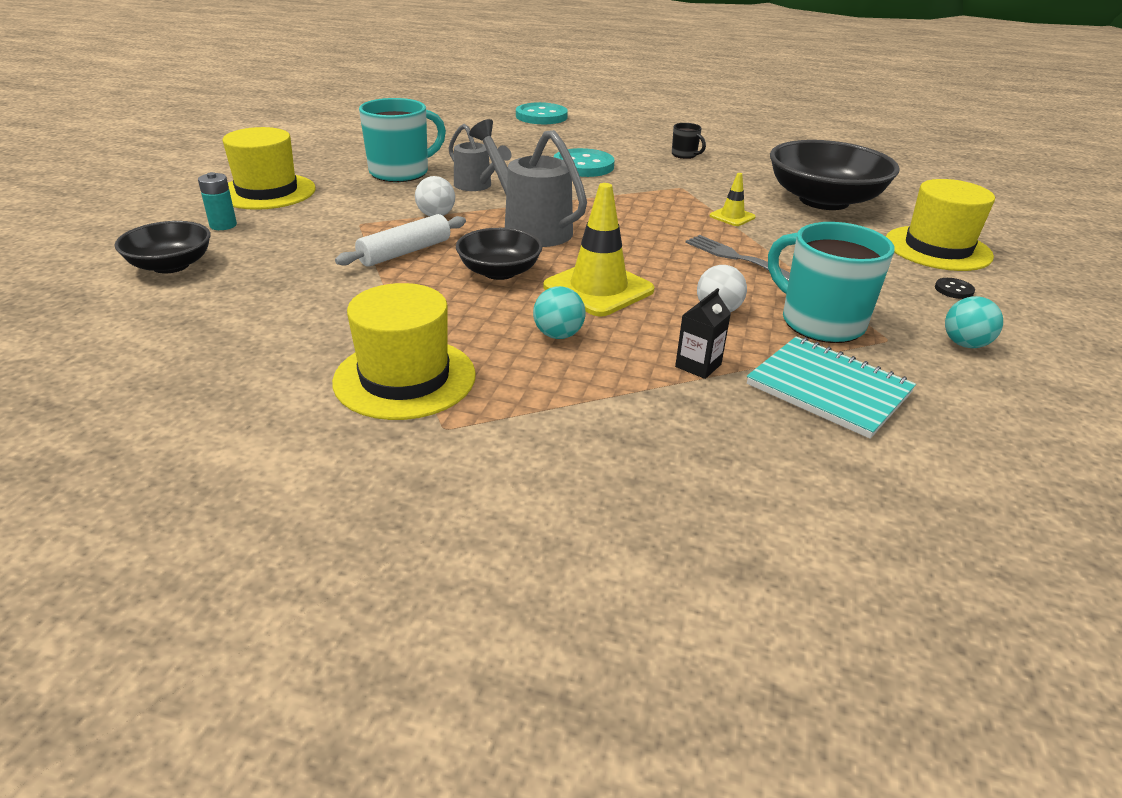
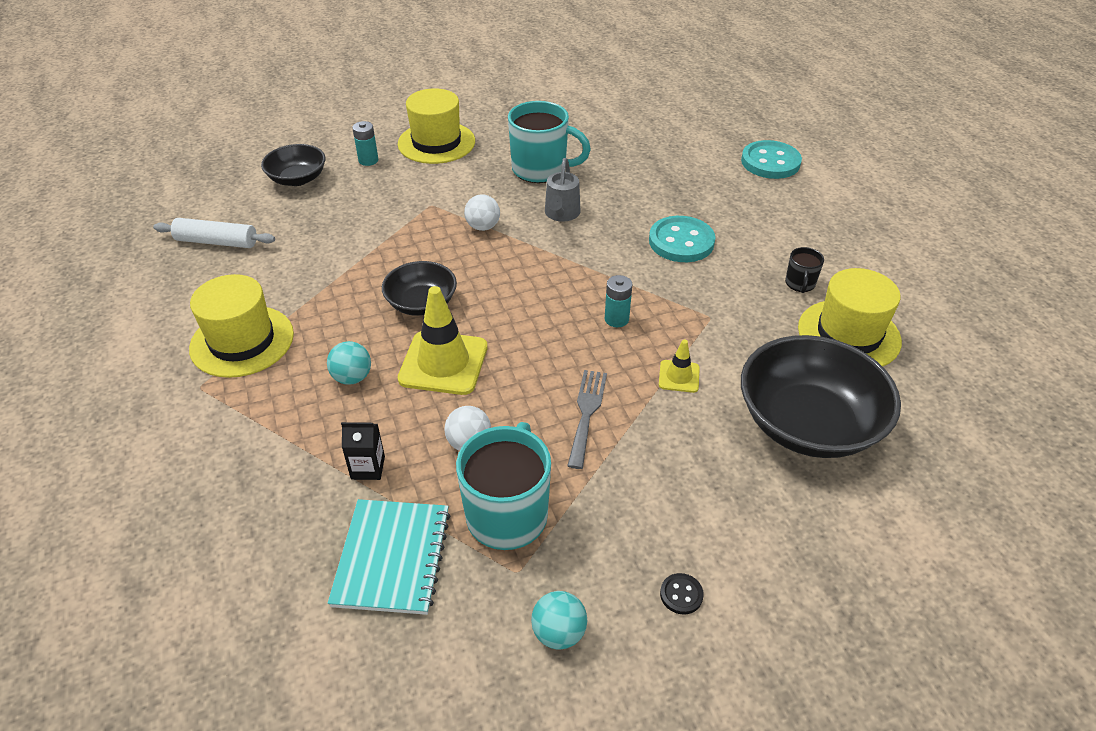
camera: 55 degrees right, 10 degrees up
white rolling pin [335,214,466,267] -> white rolling pin moved to [153,218,275,248]
grey watering can [469,119,587,247] -> none
yellow hat [886,179,995,271] -> yellow hat moved to [798,268,902,367]
none -> turquoise battery [605,275,632,327]

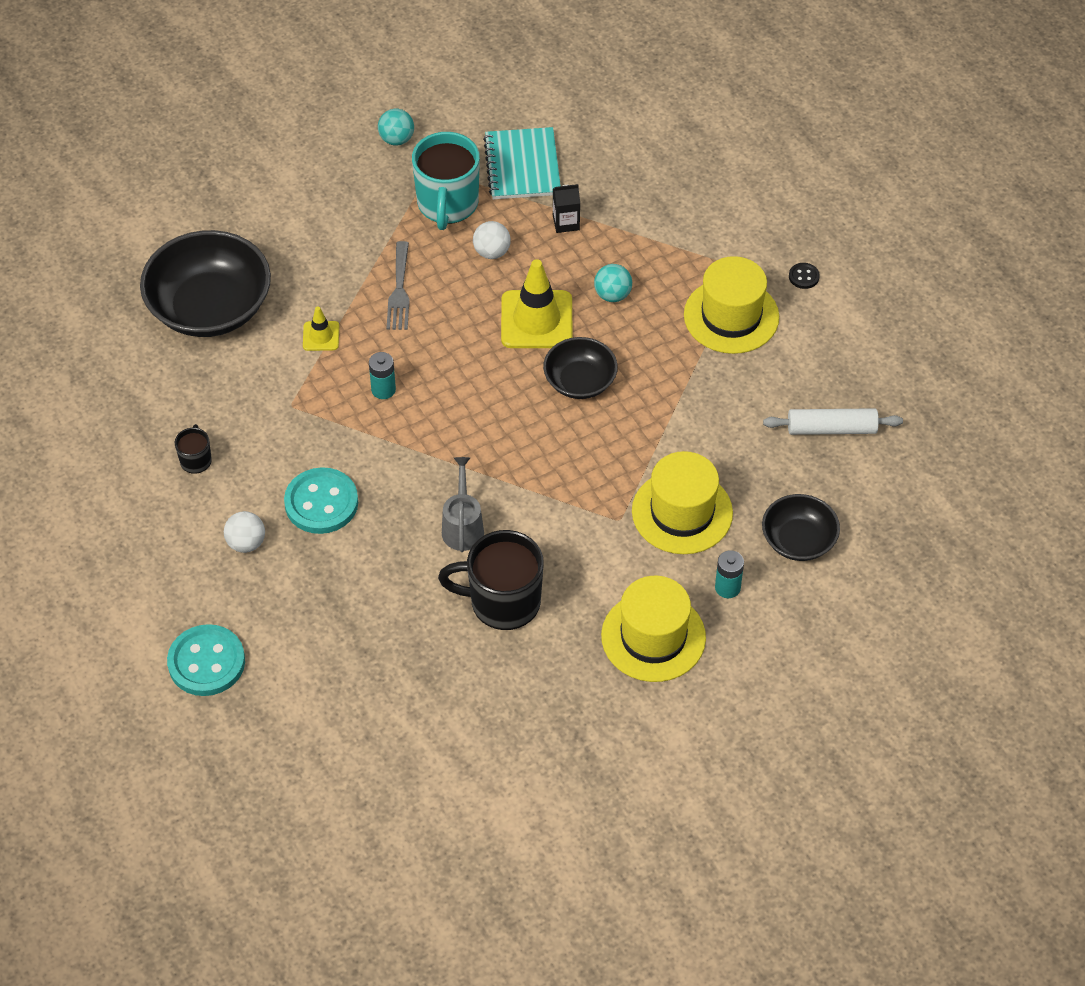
camera: 170 degrees right, 10 degrees up
white ball [464,194,500,231] -> white ball moved to [224,511,265,553]
turquoise mug [508,101,591,183] -> black mug [438,530,544,630]
black button [660,573,704,615] -> black button moved to [789,263,820,289]
yellow hat [798,268,902,367] -> yellow hat moved to [632,451,733,554]

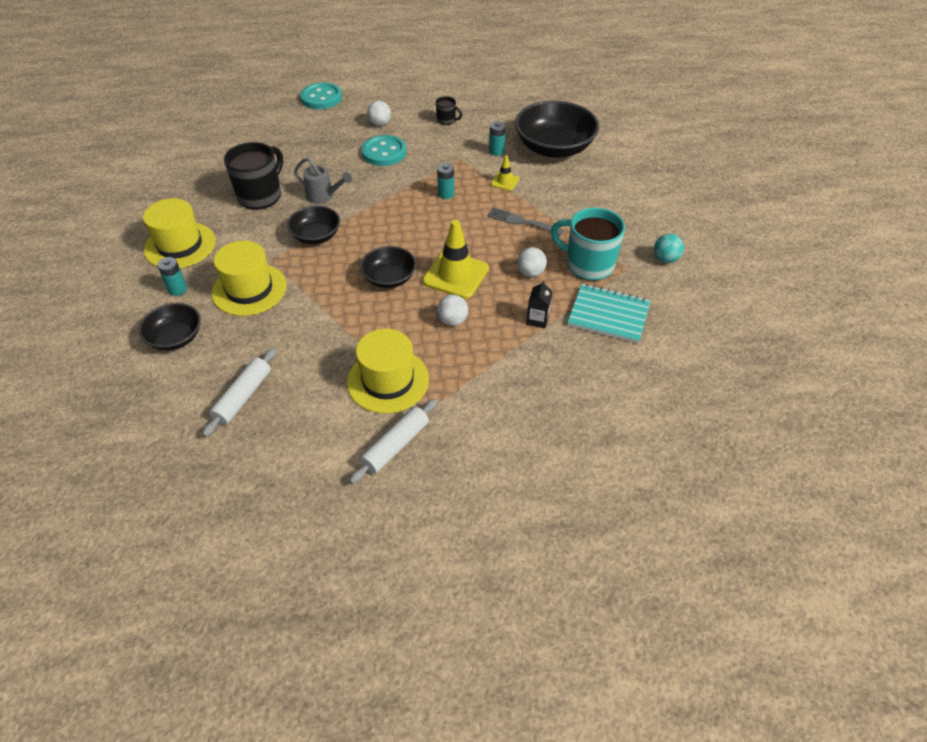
camera: 115 degrees right, 5 degrees down
turquoise ball [594,264,632,302] -> white ball [437,295,468,326]
black button [789,263,820,289] -> white rolling pin [349,399,437,484]
none -> black bowl [287,205,340,244]
none -> turquoise battery [489,121,506,156]

